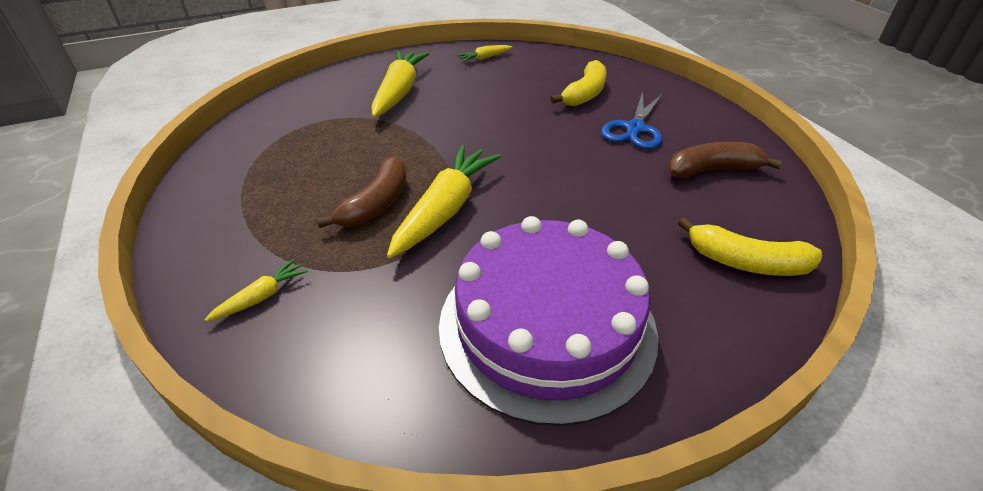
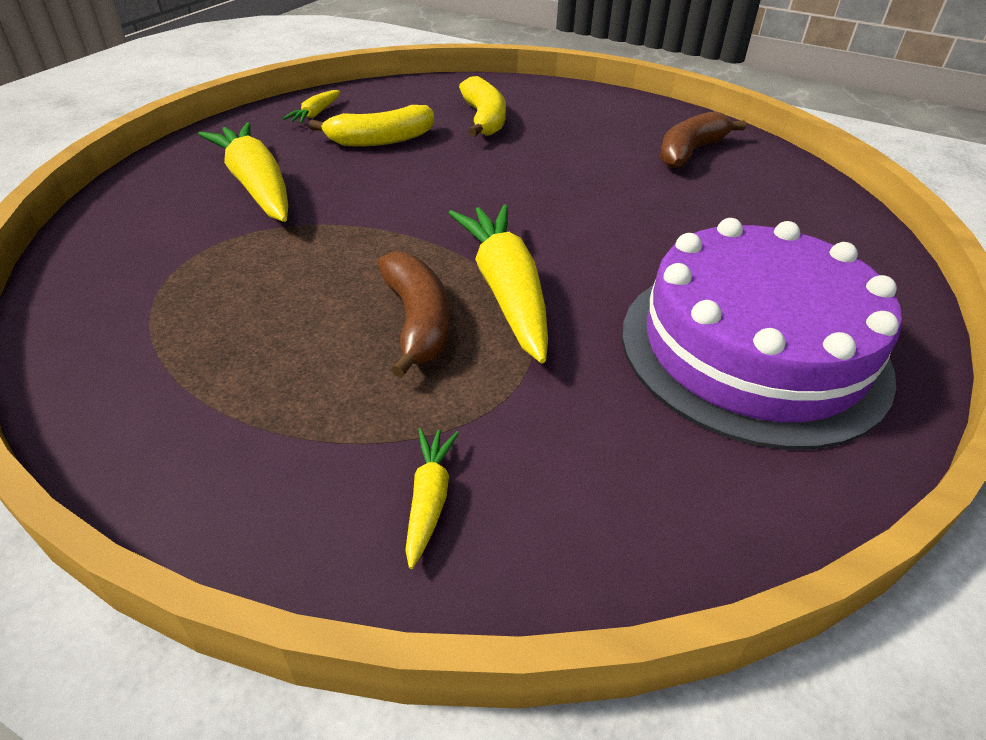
camera: 40 degrees left, 0 degrees up
blue scissors [601,92,663,149] -> none
yellow banana [678,217,822,276] -> yellow banana moved to [309,105,434,146]

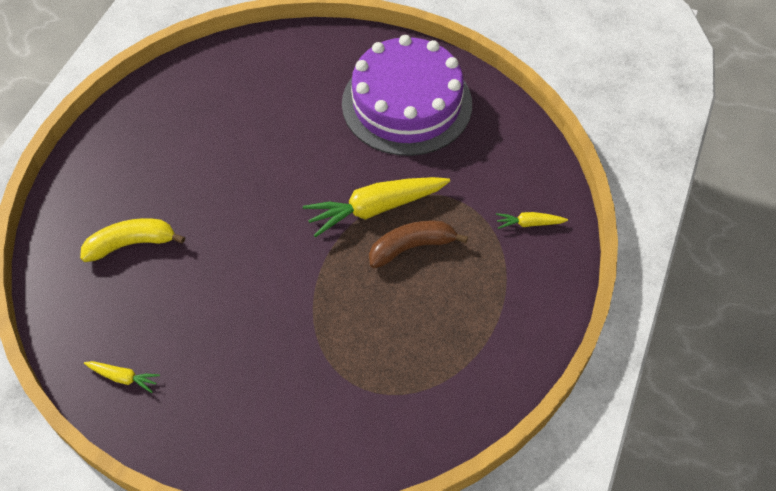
camera: 95 degrees left, 15 degrees up
yellow carrot [198,122,288,222] -> none
yellow banana [309,105,434,146] -> none
brown banana [660,111,746,168] -> none

